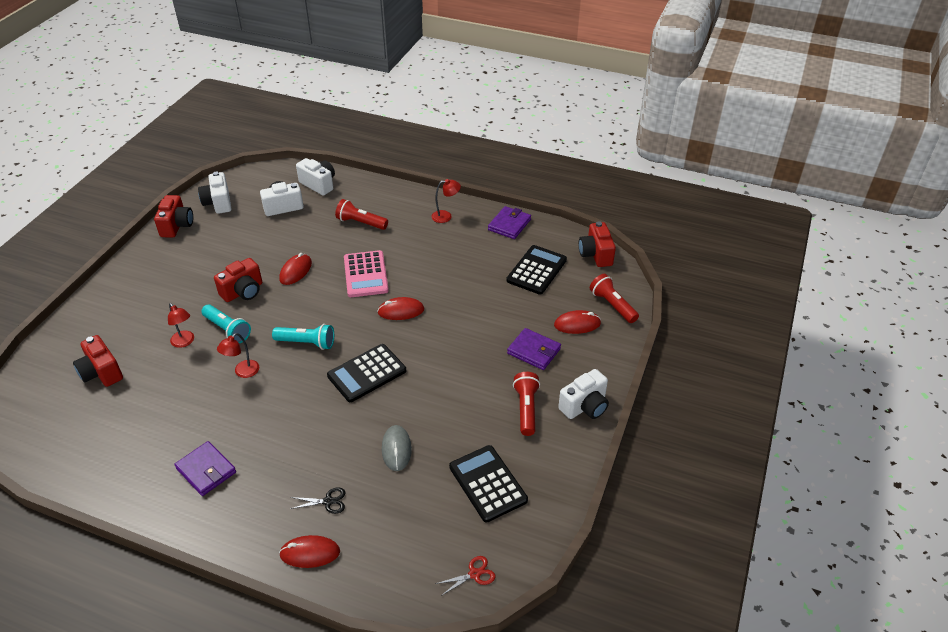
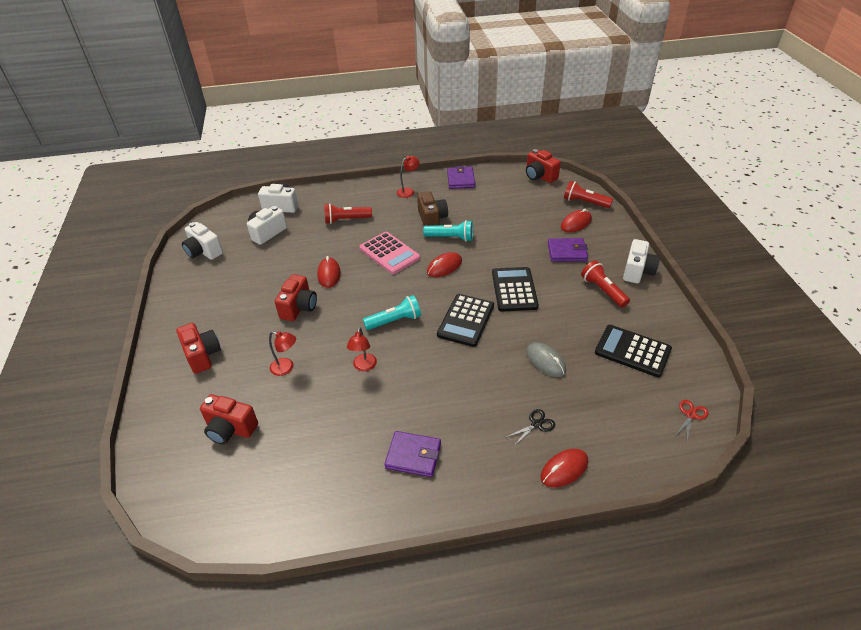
camera: 30 degrees left, 0 degrees up
red camera [154,195,193,238] -> red camera moved to [177,323,221,374]
turquoise flashlight [201,305,251,343] -> turquoise flashlight moved to [423,220,473,242]
black calculator [506,245,567,295] -> black calculator moved to [492,267,539,312]
none -> brown camera [417,191,448,226]

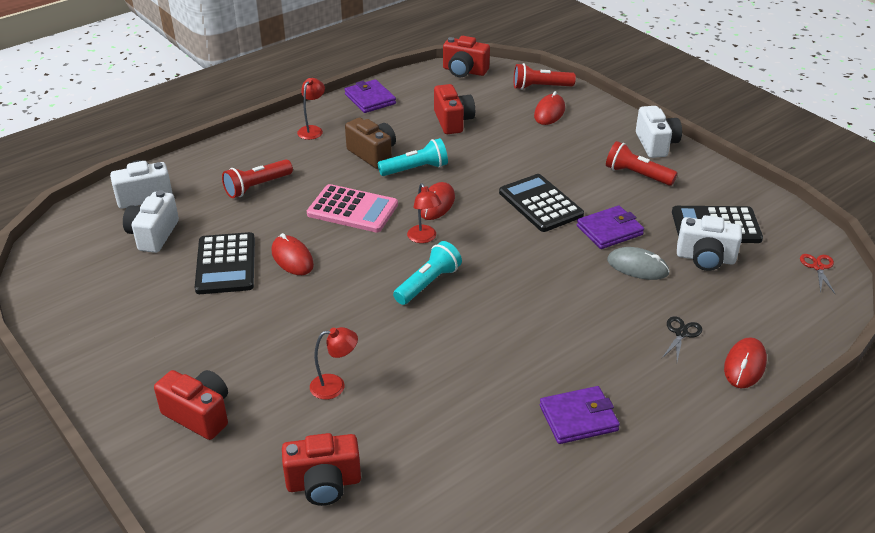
camera: 30 degrees left, 5 degrees down
white camera [182,222,223,260] -> white camera moved to [677,215,742,271]
red camera [275,274,317,321] -> red camera moved to [434,84,475,134]
red lamp [347,327,377,371] -> red lamp moved to [407,183,442,243]
black calculator [437,294,494,347] -> black calculator moved to [195,232,255,294]
purple wallet [548,238,588,262] -> purple wallet moved to [577,206,644,249]

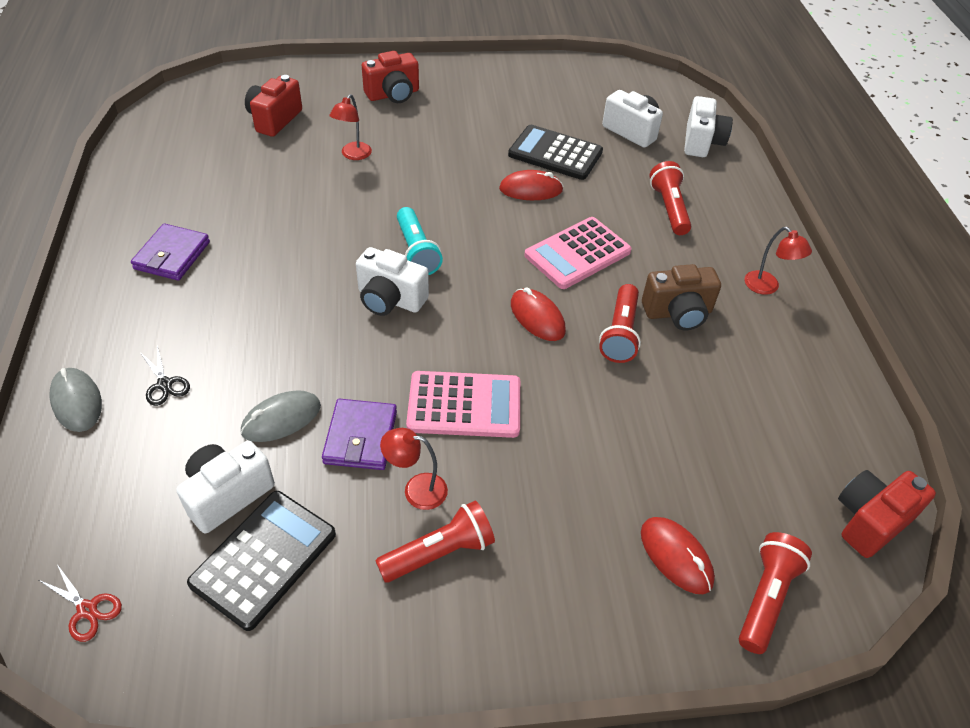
camera: 120 degrees right, 10 degrees up
purple wallet [344,79,396,113] -> none
turquoise flashlight [378,138,448,176] -> red flashlight [599,284,641,363]
red lamp [407,183,442,243] -> red lamp moved to [380,428,448,510]
red camera [434,84,475,134] -> none
black calculator [499,174,584,232] -> pink calculator [406,371,520,438]
white camera [636,106,682,158] -> white camera moved to [356,247,429,316]
red mouse [724,337,767,388] -> grey mouse [49,368,102,432]

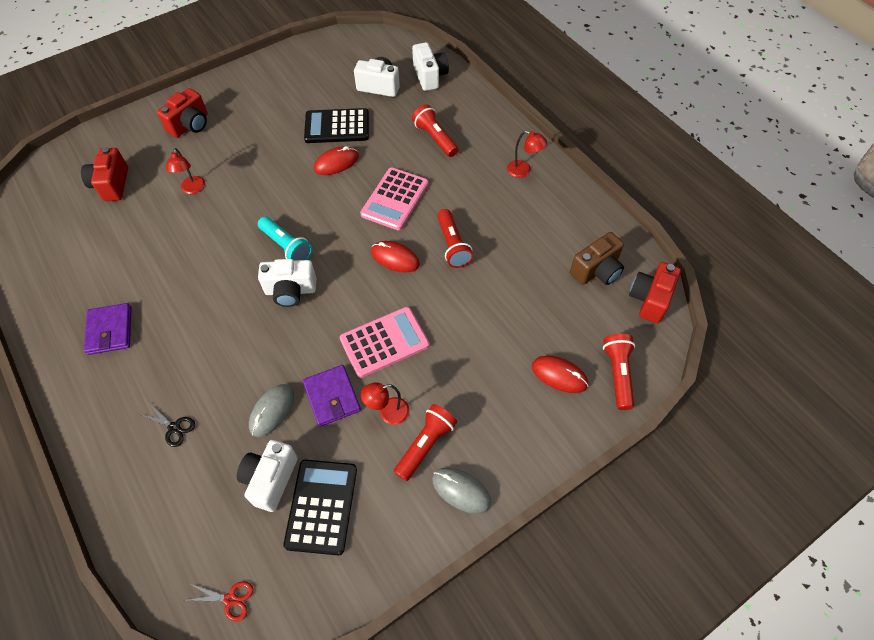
camera: 25 degrees left, 10 degrees up
grey mouse [49,368,102,432] -> grey mouse moved to [432,468,491,514]
brown camera [642,264,721,330] -> brown camera moved to [570,232,624,285]

